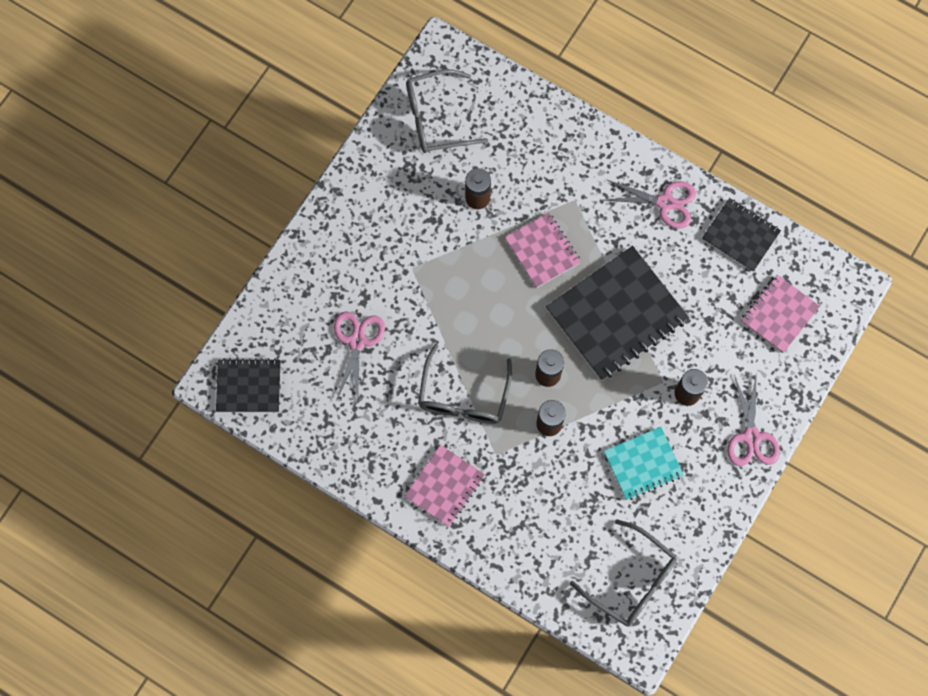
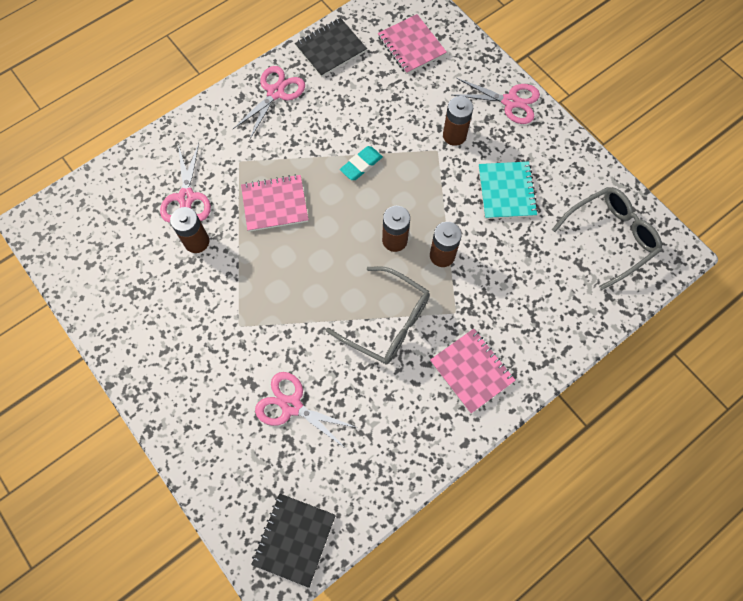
camera: 70 degrees left, 5 degrees down
grey glasses [406,69,488,153] -> none
black notebook [546,246,689,380] -> turquoise eraser [340,146,383,180]
none -> pink scissors [160,143,211,223]

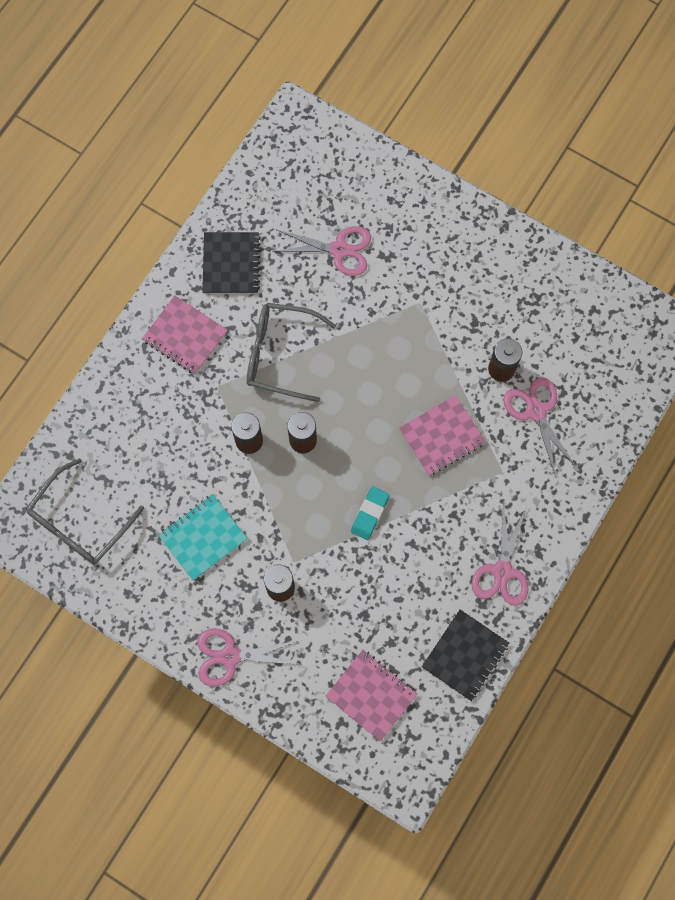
camera: 160 degrees right, 5 degrees up
black notebook [251,493,336,588] -> black notebook moved to [202,232,261,294]
turquoise notebook [479,162,538,219] -> turquoise notebook turned 75 degrees clockwise [158,494,248,580]

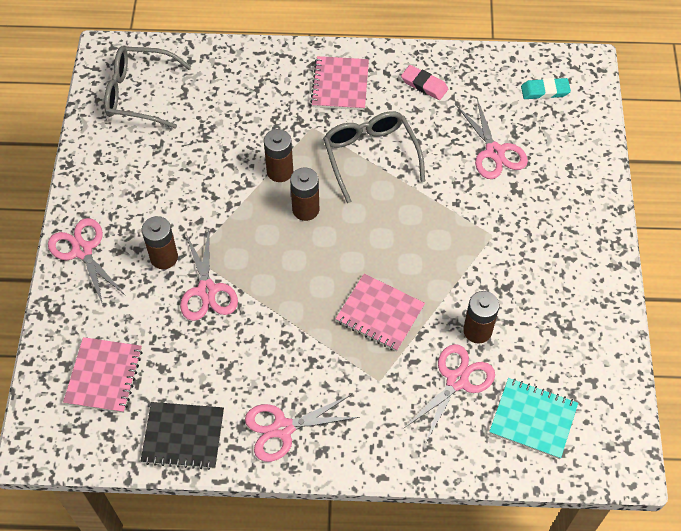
camera: 60 degrees right, 15 degrees down
turquoise notebook [158,494,248,580] -> turquoise notebook moved to [489,378,578,459]
black notebook [202,232,261,294] -> pink eraser [401,65,448,100]
turquoise eraser [351,486,390,540] -> turquoise eraser moved to [521,78,571,99]
none -> pink scissors [180,229,238,321]

